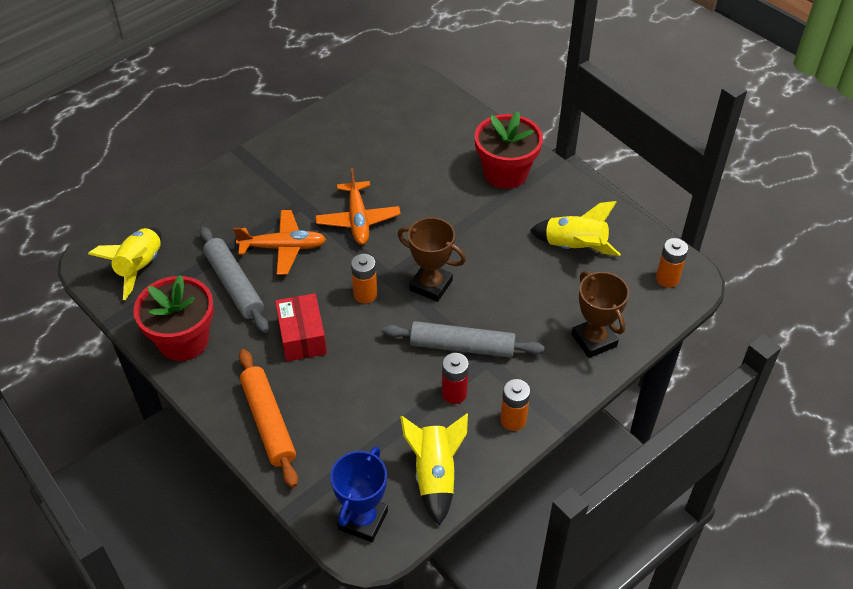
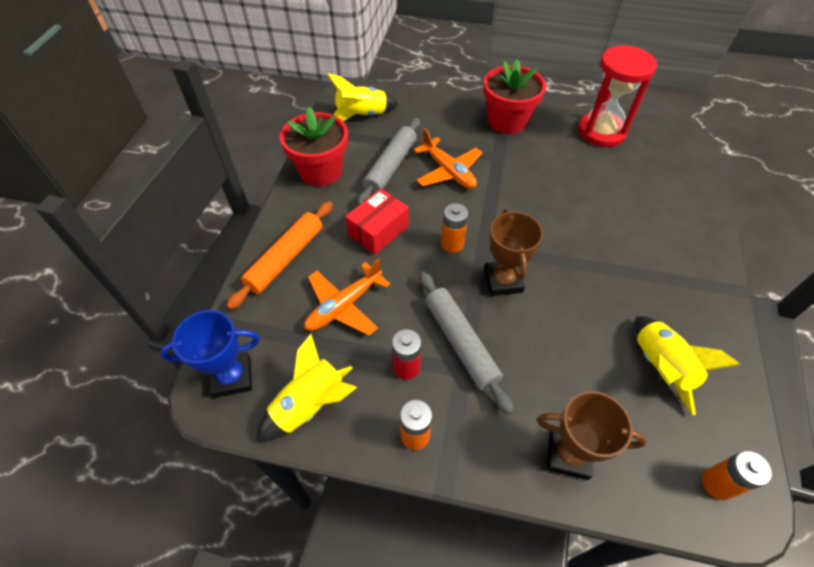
camera: 55 degrees right, 5 degrees up
orange plane [315,168,401,245] -> orange plane moved to [304,258,390,336]
red flower pot [475,111,543,189] -> red flower pot moved to [483,59,546,134]
brown trophy [572,271,629,358] -> brown trophy turned 75 degrees clockwise [537,391,647,480]
none -> red hourglass [578,45,657,147]

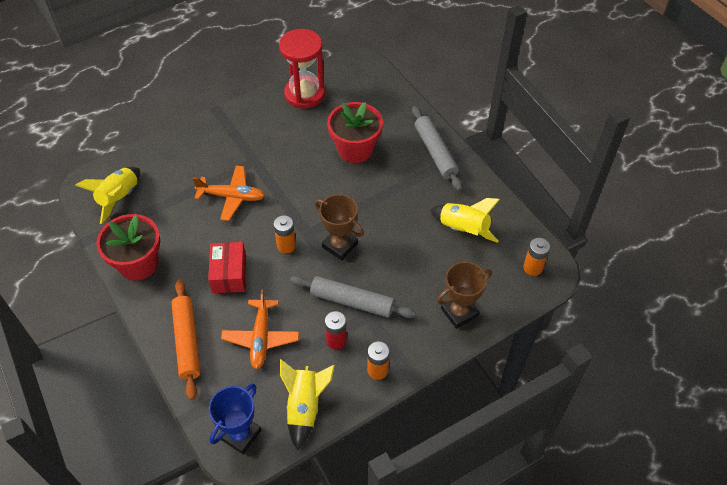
camera: 45 degrees left, 0 degrees up
grey rolling pin [357,118,420,206] -> grey rolling pin moved to [412,106,462,191]
red flower pot [483,59,546,134] -> red flower pot moved to [327,102,383,163]

